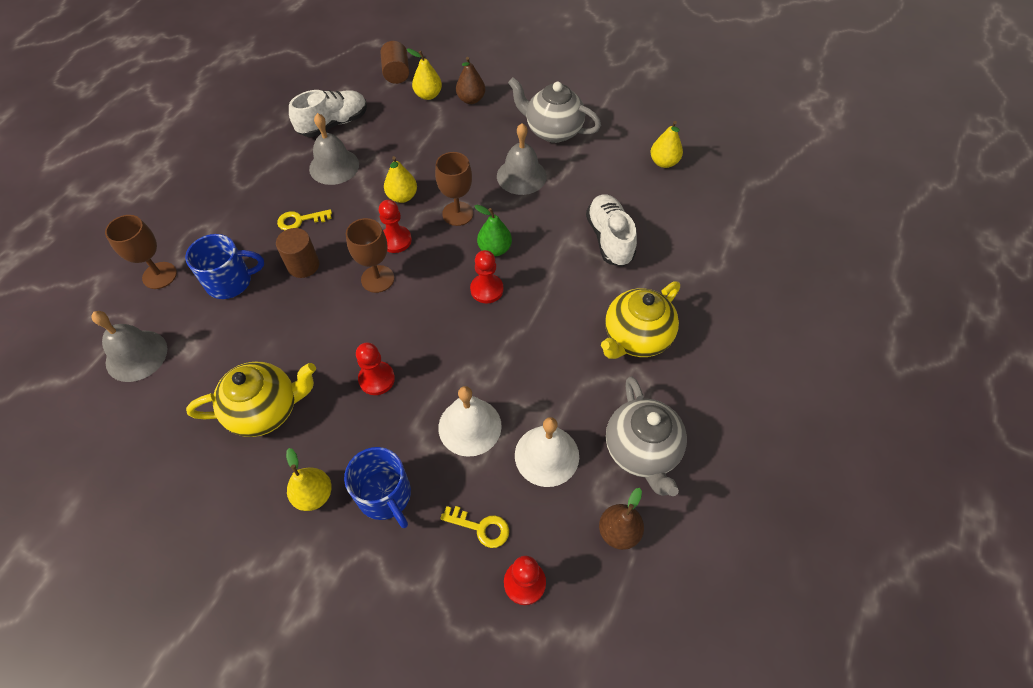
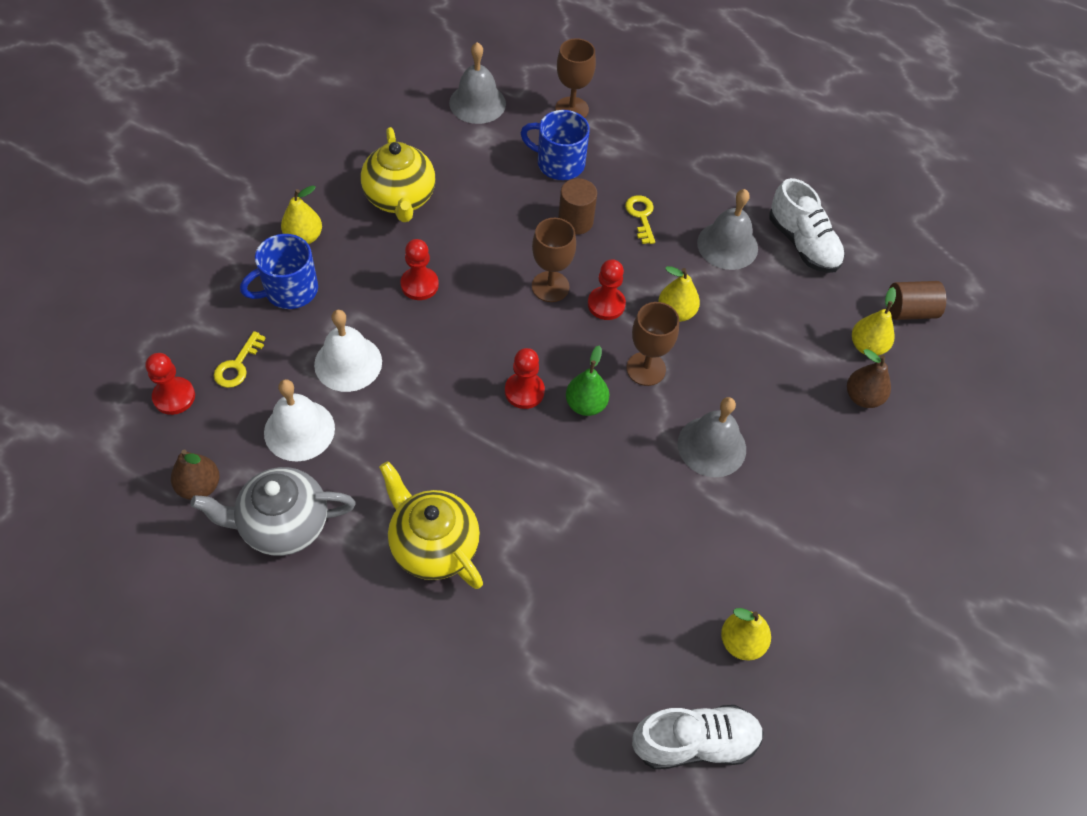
camera: 90 degrees right, 0 degrees up
blue mug [185,234,264,299] -> blue mug turned 120 degrees clockwise [521,110,590,180]
grey teapot [508,77,601,143] -> none
white shoe [586,194,637,267] -> white shoe moved to [632,705,764,769]

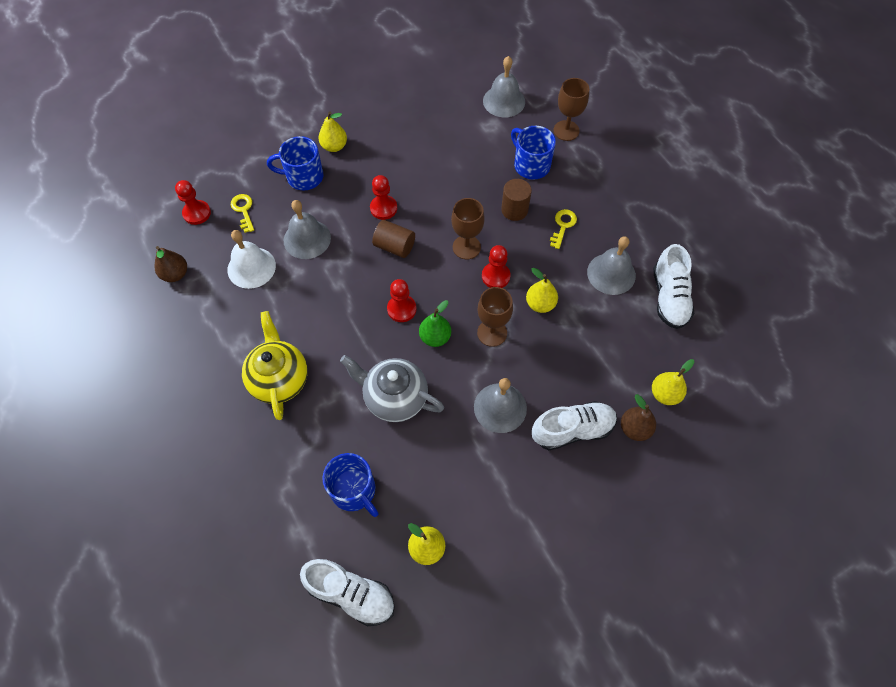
camera: 35 degrees right, 5 degrees up
grey teapot [190,467,356,556] -> grey teapot moved to [340,355,444,422]
yellow key [214,331,266,388] -> yellow key turned 105 degrees clockwise [231,194,254,233]
white bell [314,310,382,392] -> grey bell [284,200,331,259]
yellow teapot [361,127,435,222] -> none
brown cylinder [889,281,946,320] -> brown cylinder moved to [372,220,415,258]
none -> blue mug [323,453,379,517]
none -> white shoe [532,401,617,450]

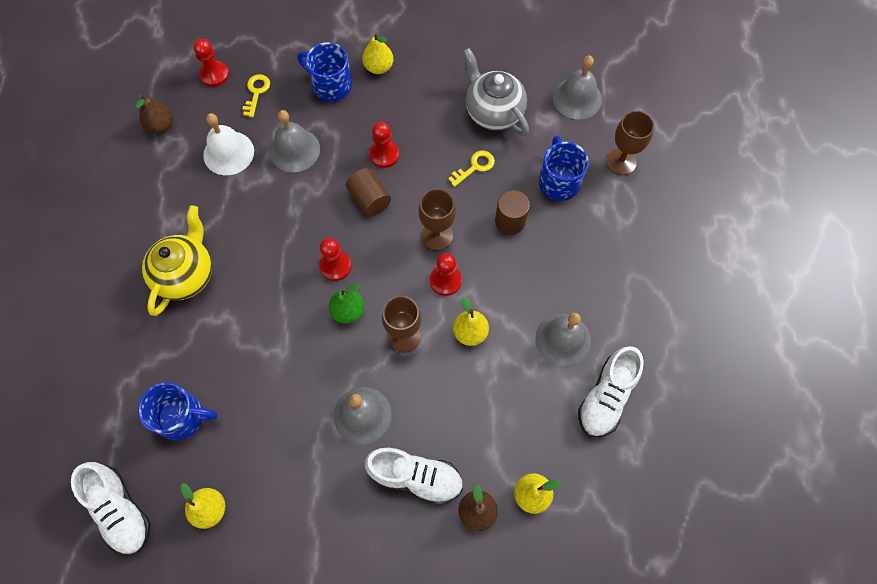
camera: 30 degrees right, 5 degrees up
blue mug [323,453,379,517] -> blue mug turned 75 degrees counterclockwise [138,382,218,441]
grey teapot [340,355,444,422] -> grey teapot moved to [463,48,529,136]
yellow key [550,209,577,249] -> yellow key moved to [448,150,495,187]

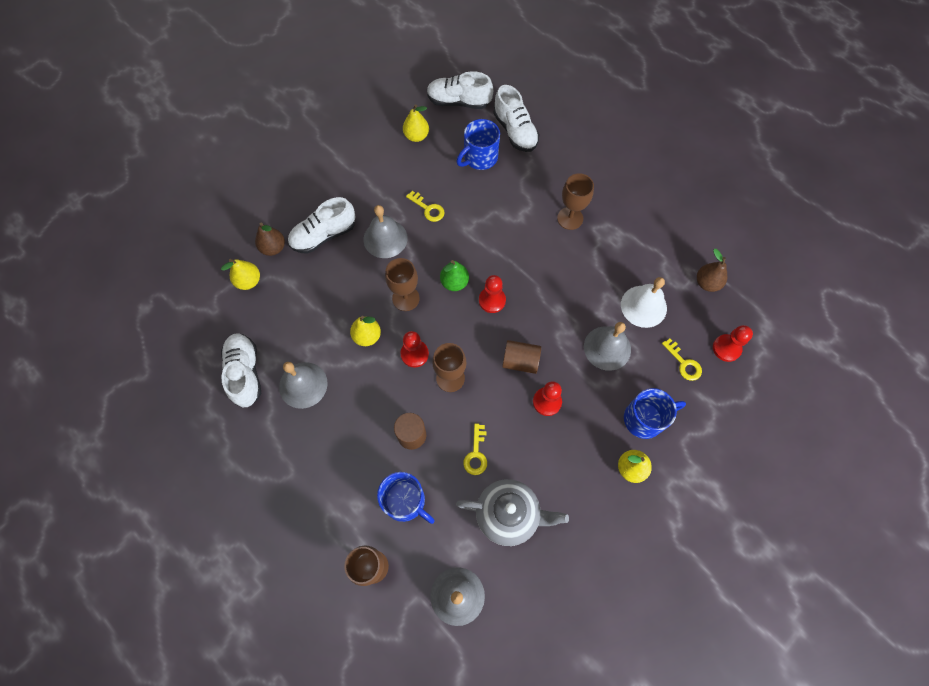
camera: 135 degrees right, 0 degrees up
yellow teapot [142,206,212,316] -> brown goblet [557,173,594,230]
none -> yellow key [406,191,445,222]
none -> white shoe [493,85,539,152]

